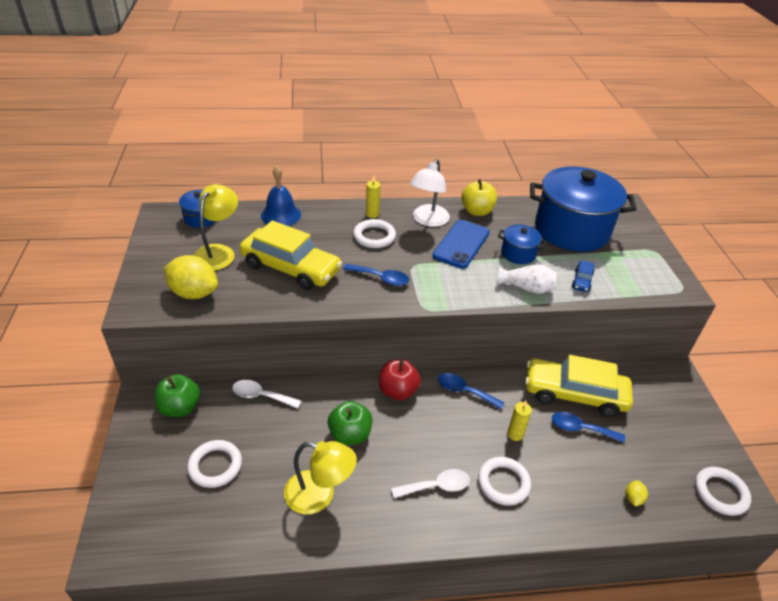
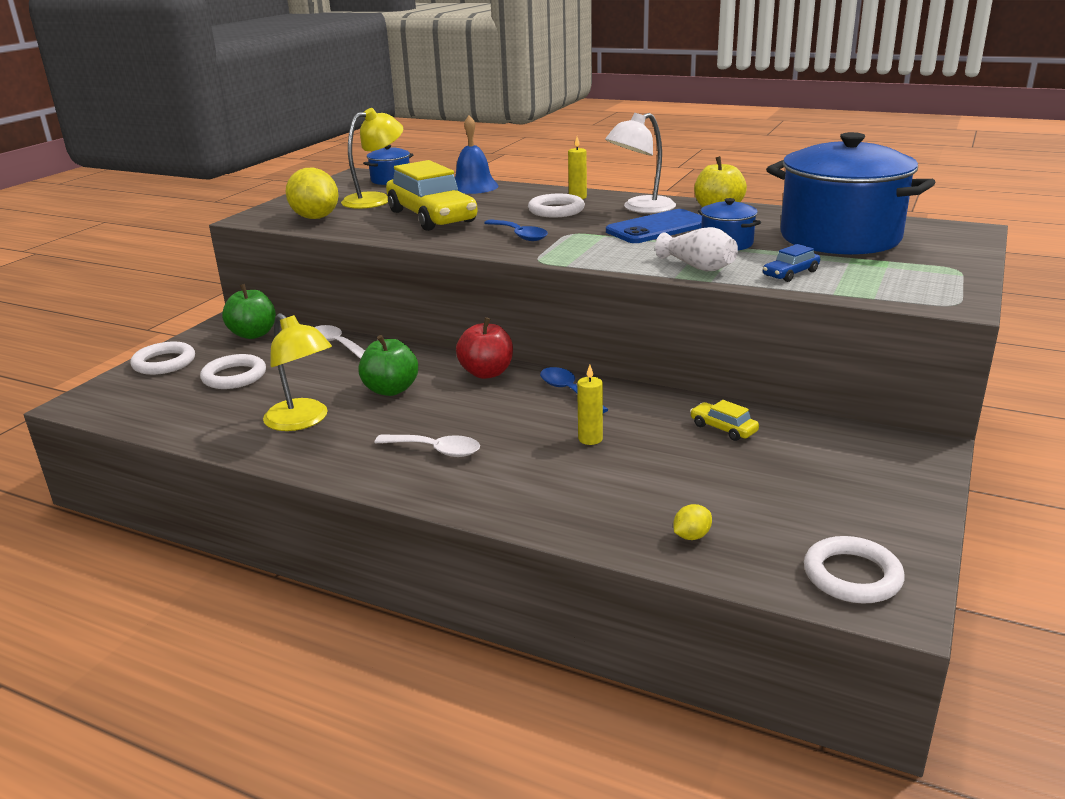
camera: 35 degrees right, 15 degrees down
white ring [478,457,531,505] -> white ring moved to [130,342,195,375]
yellow car [525,355,633,417] -> yellow car [690,400,759,441], size x0.42
blue spoon [552,412,625,443] -> none

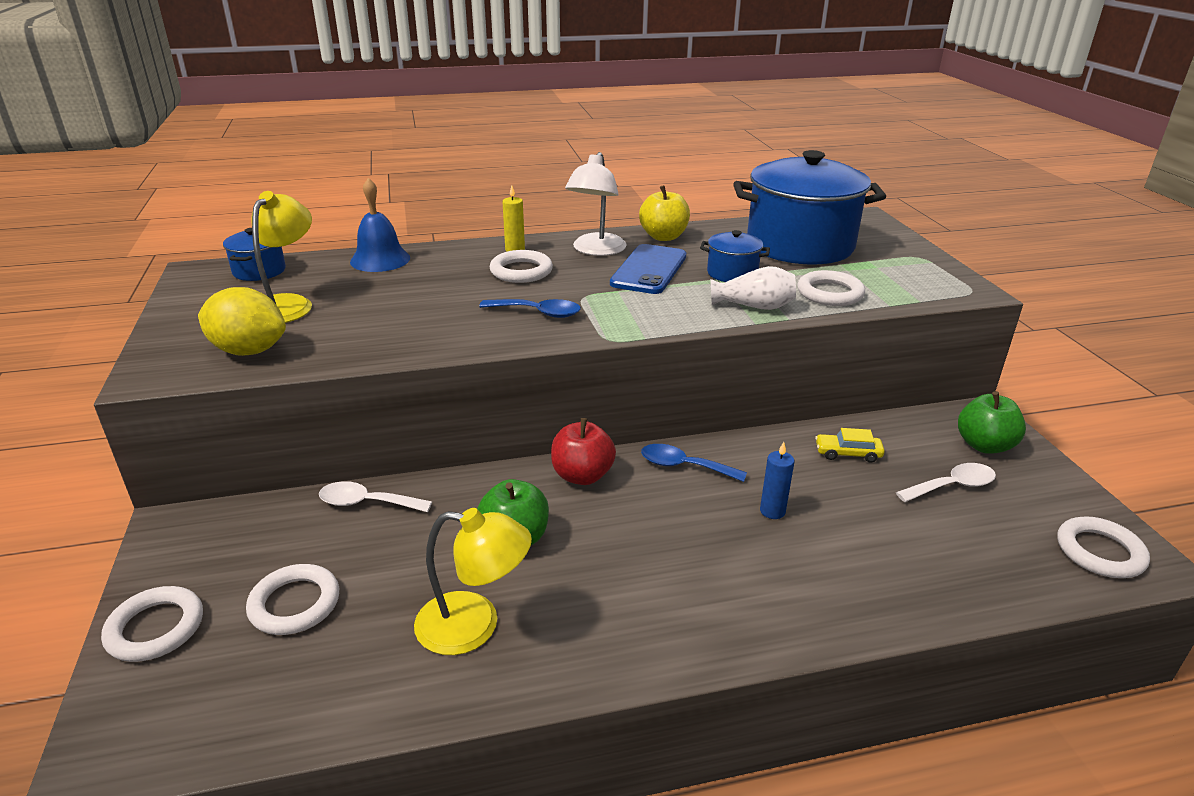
camera: 40 degrees left, 5 degrees up
green apple [222,284,276,339] -> green apple moved to [958,391,1026,454]
white spoon [374,435,480,457] -> white spoon moved to [896,463,996,502]
yellow car [386,160,478,231] -> none
yellow candle [577,365,603,445] -> blue candle [760,442,794,519]
yellow lemon [673,504,712,540] -> none
blue car [763,244,820,282] -> white ring [797,270,865,306]

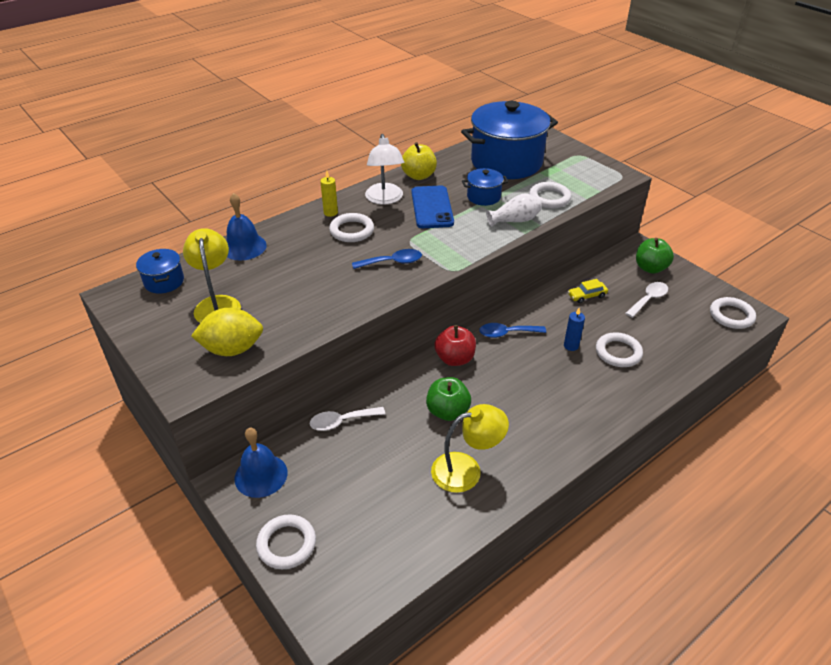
camera: 25 degrees left, 10 degrees up
white ring [246,564,339,635] -> white ring moved to [596,332,643,367]
none -> blue bell [235,428,288,498]

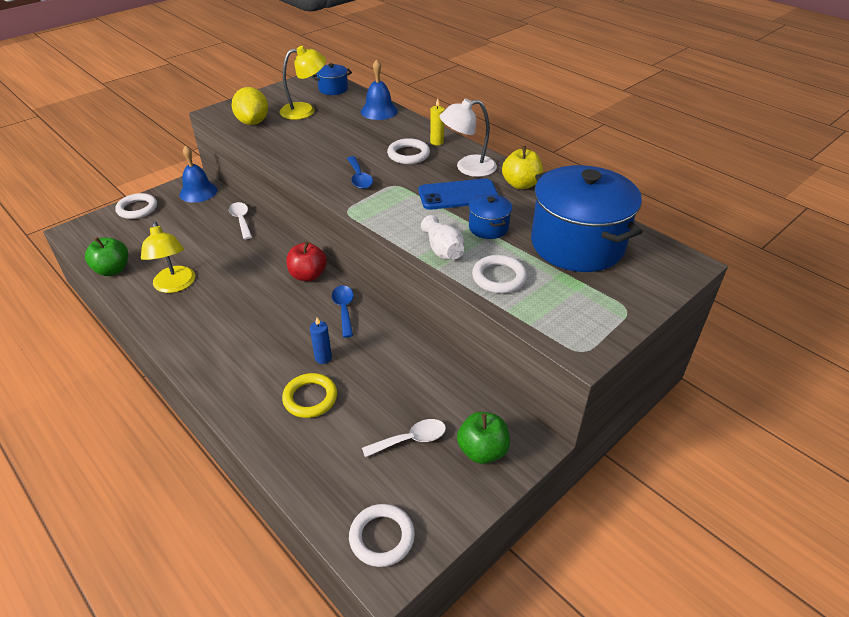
camera: 85 degrees right, 0 degrees up
green apple [426,377,471,421] -> green apple moved to [85,237,128,276]
yellow car [568,279,608,303] -> none
white ring [596,332,643,367] -> yellow ring [282,373,337,418]
white spoon [625,282,668,318] -> white spoon turned 60 degrees counterclockwise [362,419,446,457]

